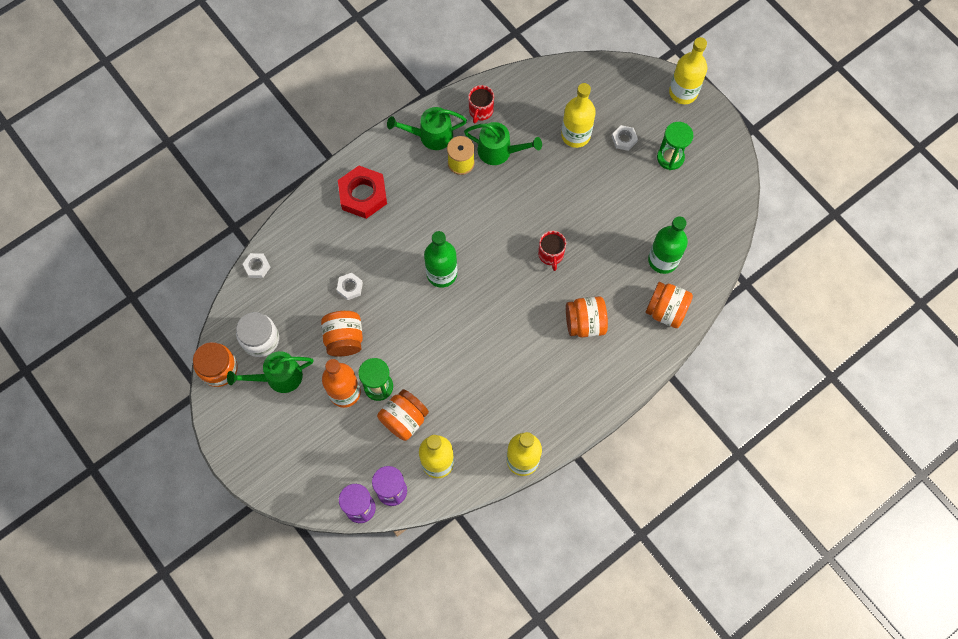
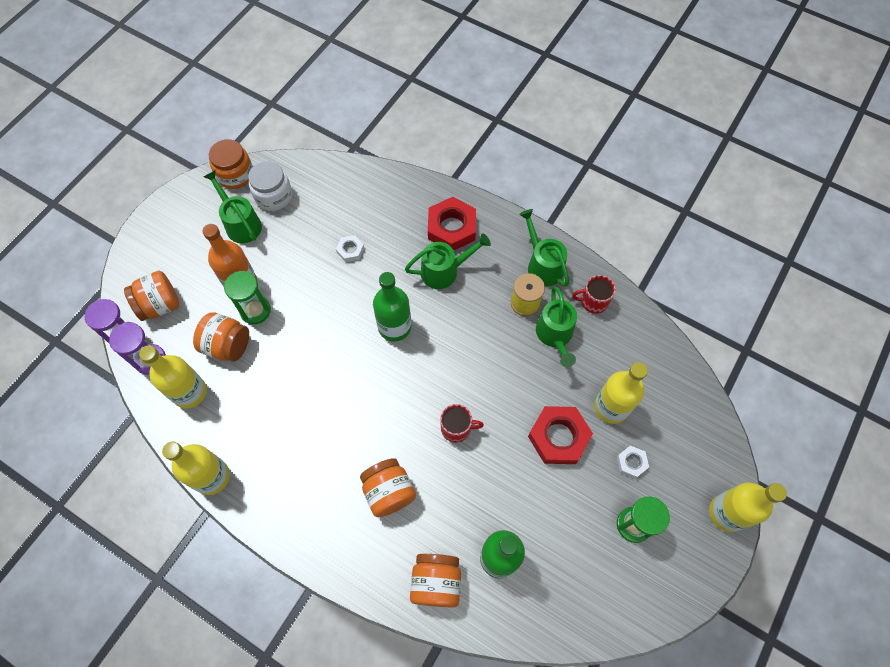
camera: 70 degrees right, 5 degrees down
white nut [243,253,271,278] -> none
orange jar [321,311,363,357] -> orange jar moved to [124,271,180,321]
red mug [538,231,566,271] -> red mug turned 150 degrees counterclockwise [440,404,484,443]
none -> green watering can [405,233,491,289]
none -> red nut [528,406,593,464]

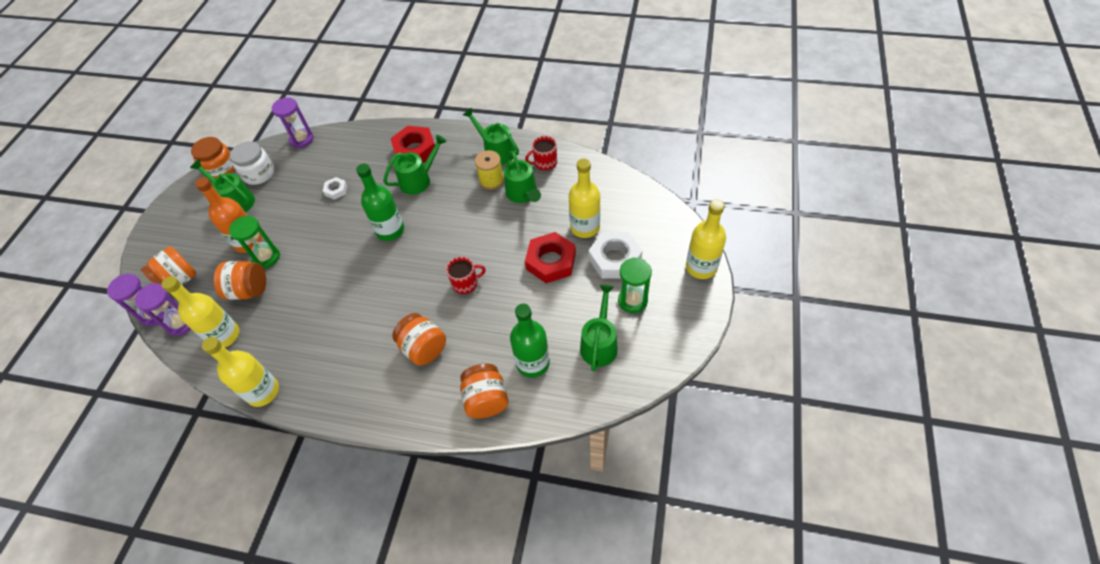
camera: 15 degrees left, 10 degrees down
white nut [617,445,649,479] -> white nut [588,232,643,279], size x1.98
none -> purple hourglass [272,98,314,148]
none -> green watering can [580,285,618,371]

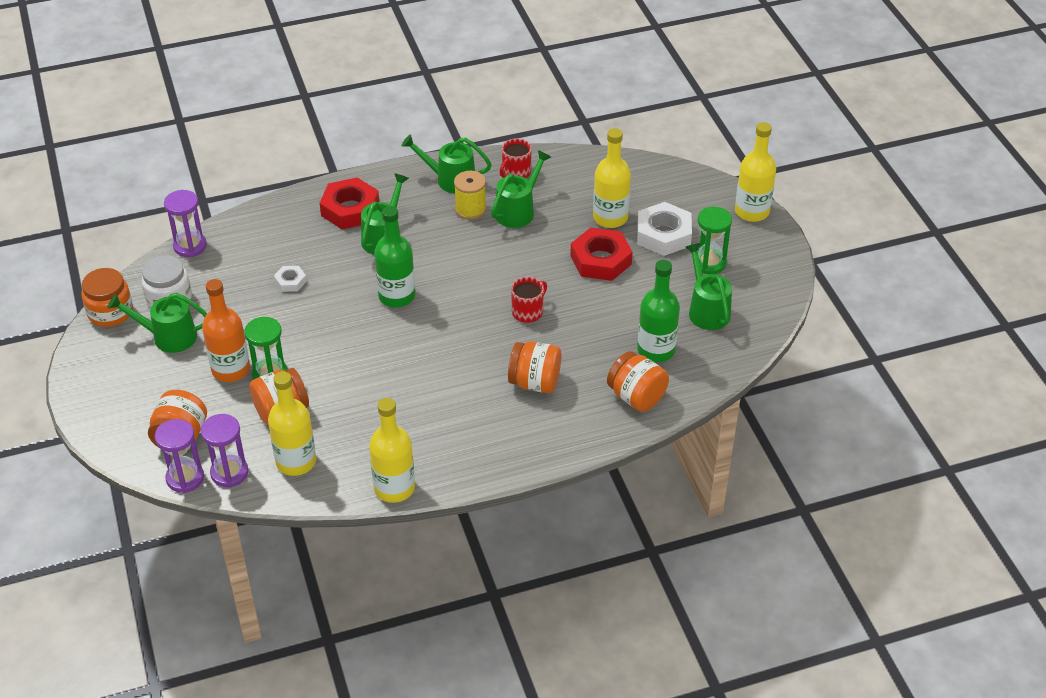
camera: 35 degrees left, 10 degrees down
green watering can [504,151,541,203] -> green watering can turned 90 degrees counterclockwise [491,150,551,228]

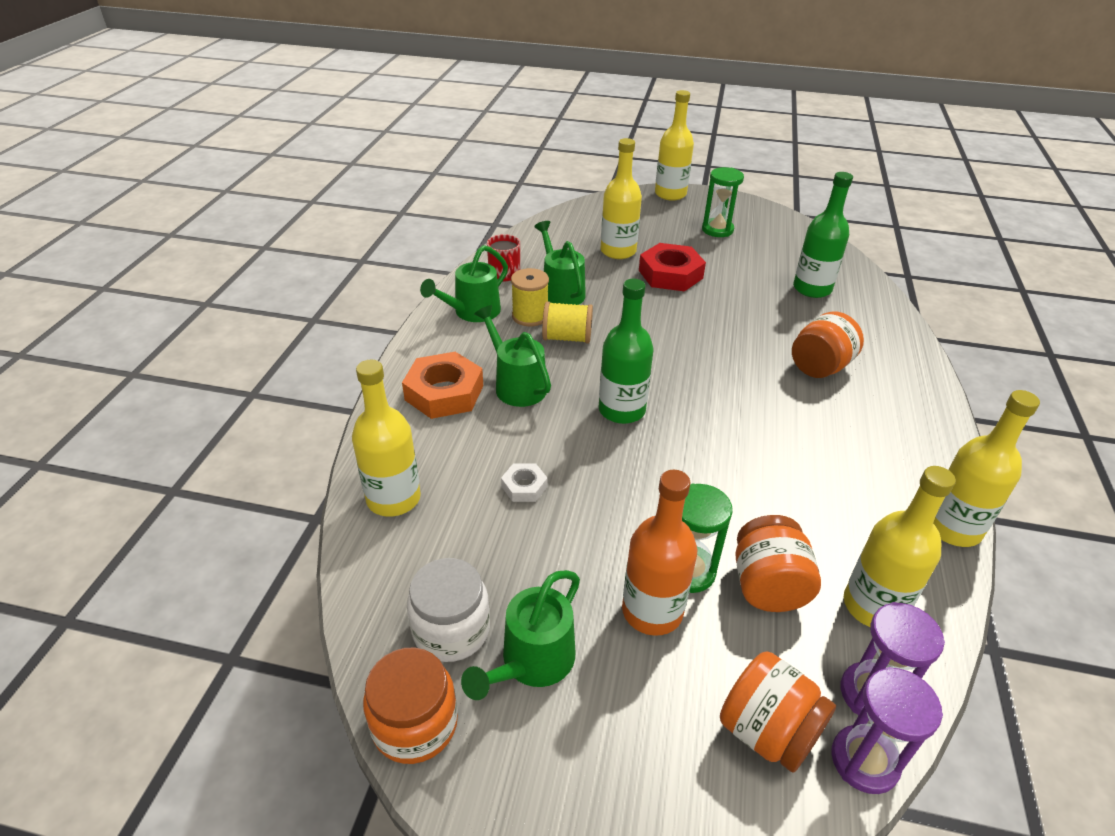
camera: 60 degrees left, 5 degrees down
purple hourglass [164,190,207,257] -> none
red nut [320,178,379,229] -> orange nut [402,352,483,419]
red mug [511,277,547,323] -> none
orange jar [607,351,669,412] -> none
white nut [637,202,692,256] -> none
green watering can [685,243,732,330] -> none
none -> yellow bottle [352,360,421,517]
none -> yellow spool [542,301,593,344]

